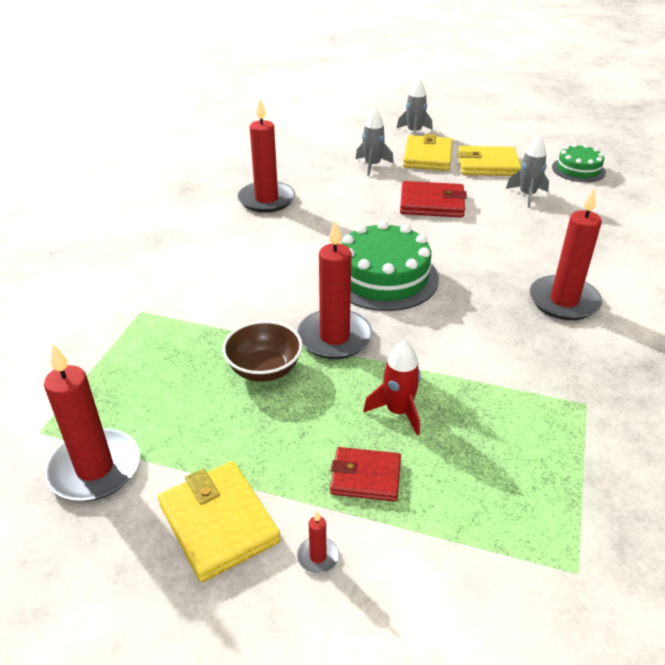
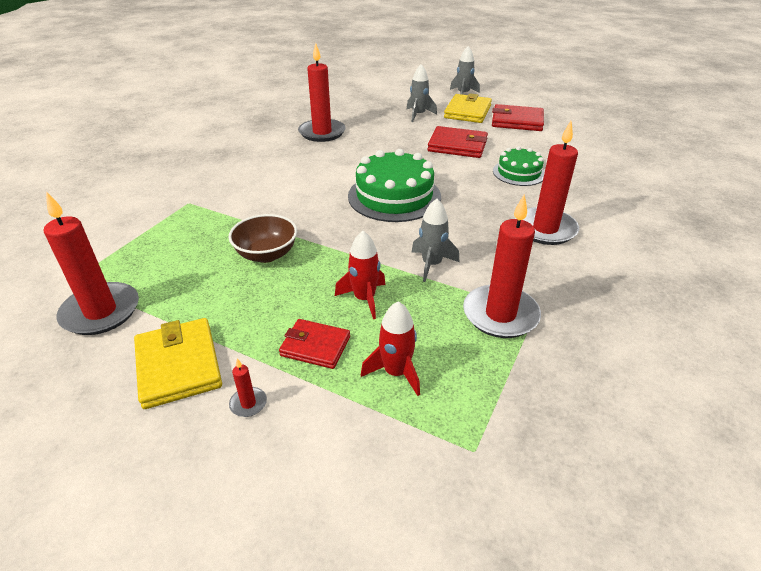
camera: 10 degrees right, 0 degrees up
red candle [297,220,372,359] -> red candle moved to [463,194,541,338]
yellow wallet [458,146,521,176] -> red wallet [492,104,544,131]
grey rocket [506,135,549,208] -> grey rocket moved to [411,199,459,282]
green cake [552,143,606,182] -> green cake moved to [493,146,545,186]
none -> red rocket [361,301,420,396]

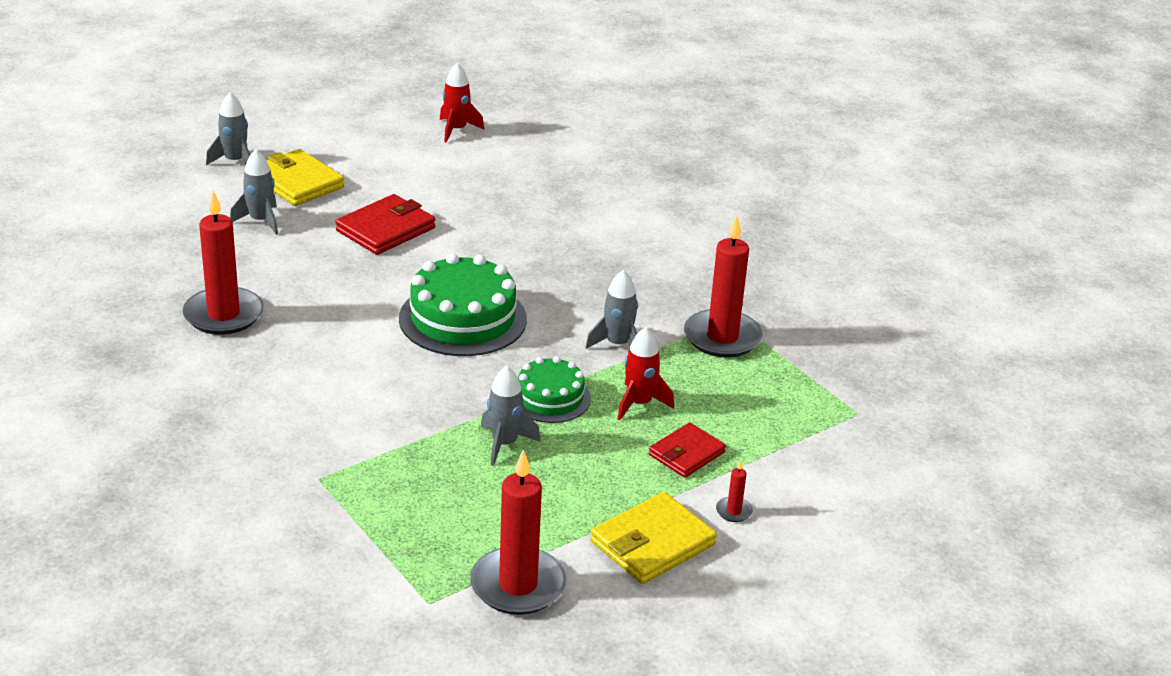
camera: 65 degrees left, 5 degrees down
yellow wallet [134,318,222,409] -> yellow wallet turned 45 degrees counterclockwise [591,492,717,584]
brown bowl [229,214,297,263] -> grey rocket [481,366,541,466]
red rocket [361,301,420,396] -> red rocket moved to [440,63,484,143]
red wallet [492,104,544,131] -> none
green cake [493,146,545,186] -> green cake moved to [518,356,591,423]
red candle [515,121,579,245] -> none

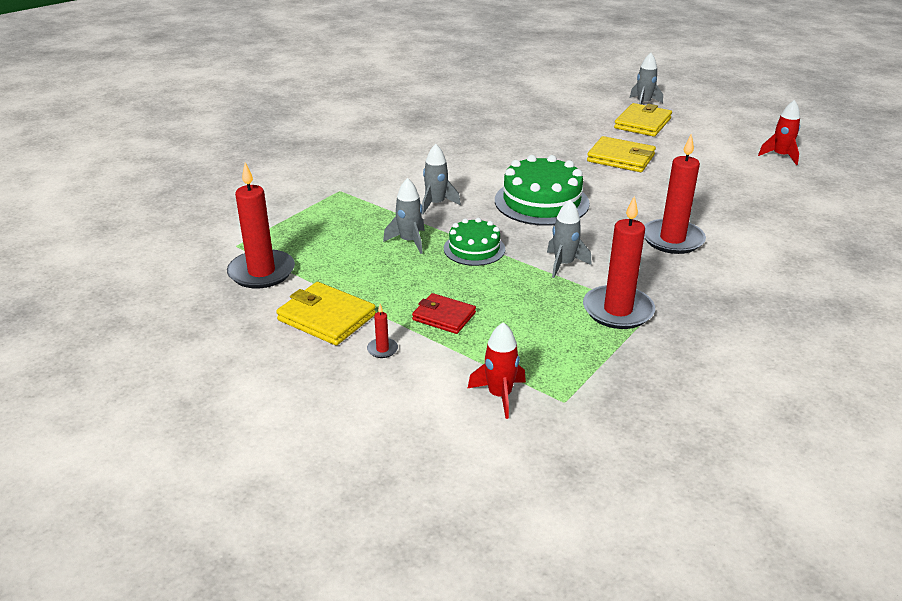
camera: 75 degrees right, 0 degrees up
red candle [183,191,264,335] -> red candle moved to [644,134,706,254]
grey rocket [230,150,278,235] -> grey rocket moved to [422,144,461,214]
red wallet [335,194,435,255] -> yellow wallet [587,136,656,172]
red rocket [618,327,674,420] -> red rocket moved to [467,322,526,419]

